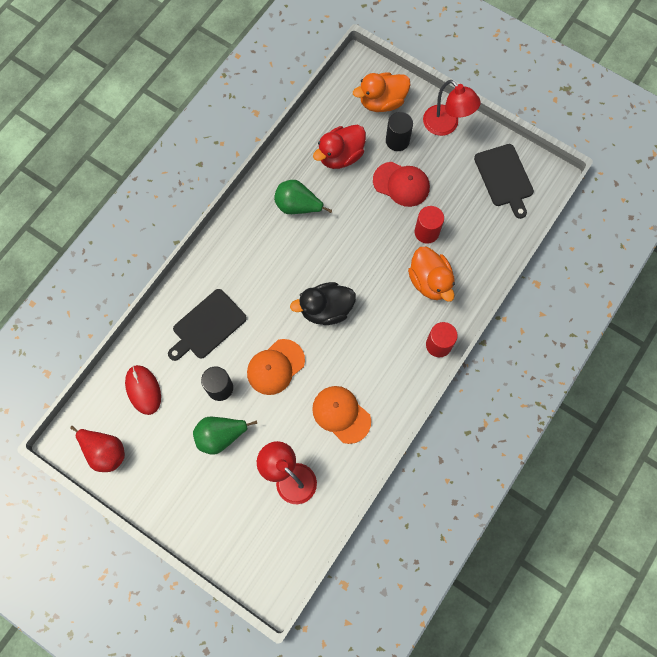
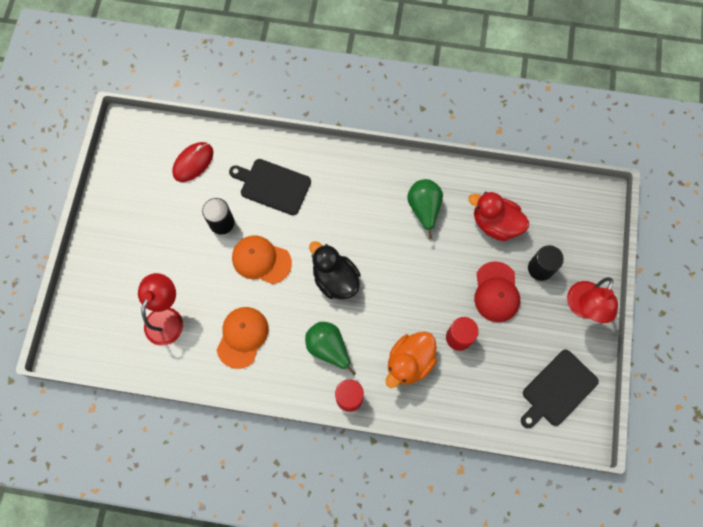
camera: 65 degrees right, 0 degrees up
red pear [70,426,125,472] -> none
green pear [193,417,257,455] -> green pear moved to [305,322,356,376]
orange duck [353,72,410,112] -> none

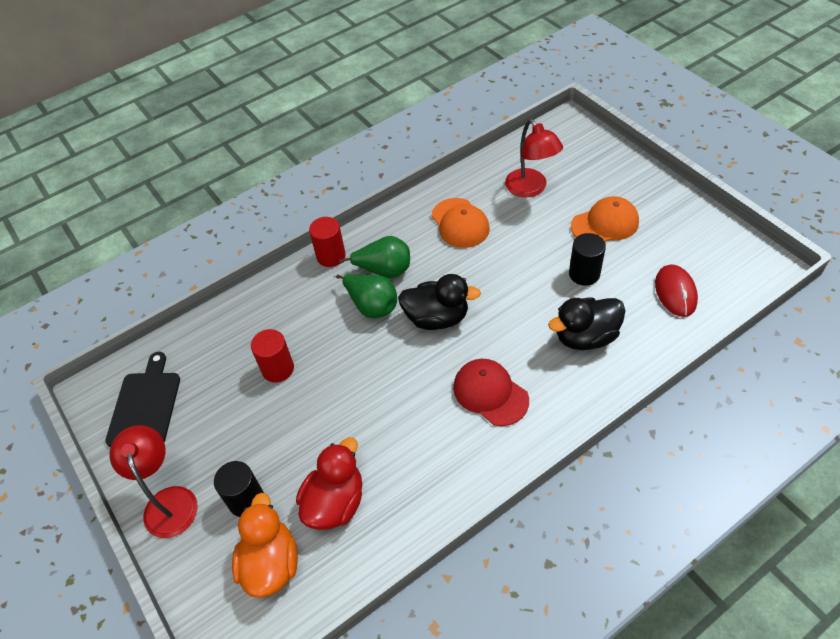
camera: 140 degrees right, 20 degrees down
black cutting board [229,159,311,215] -> black duck [548,297,625,350]
orange cap [232,236,292,284] -> orange cap moved to [571,196,639,242]
orange duck [386,332,437,388] -> orange duck moved to [232,493,298,598]
green pear [407,179,443,239] -> green pear moved to [336,274,397,318]
red duck [468,192,529,241] -> red duck turned 45 degrees counterclockwise [296,437,362,530]
red cap [474,261,520,322] -> red cap moved to [453,359,529,426]

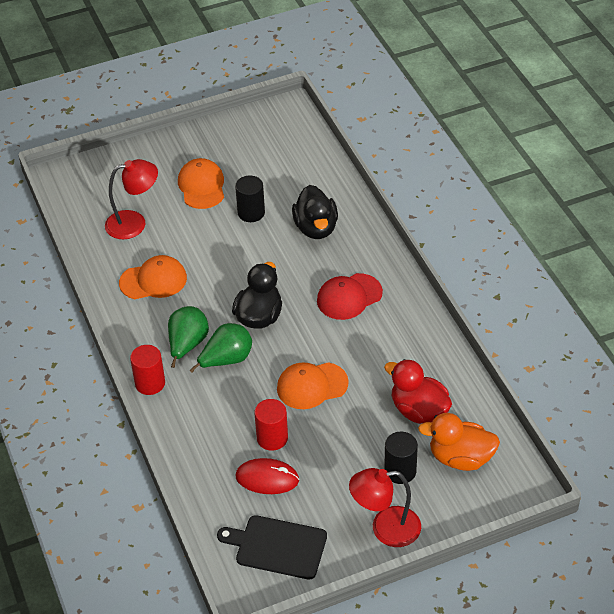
camera: 80 degrees left, 5 degrees down
red mouse [655,264,698,317] -> red mouse moved to [236,458,299,494]
none -> orange cap [277,362,349,409]

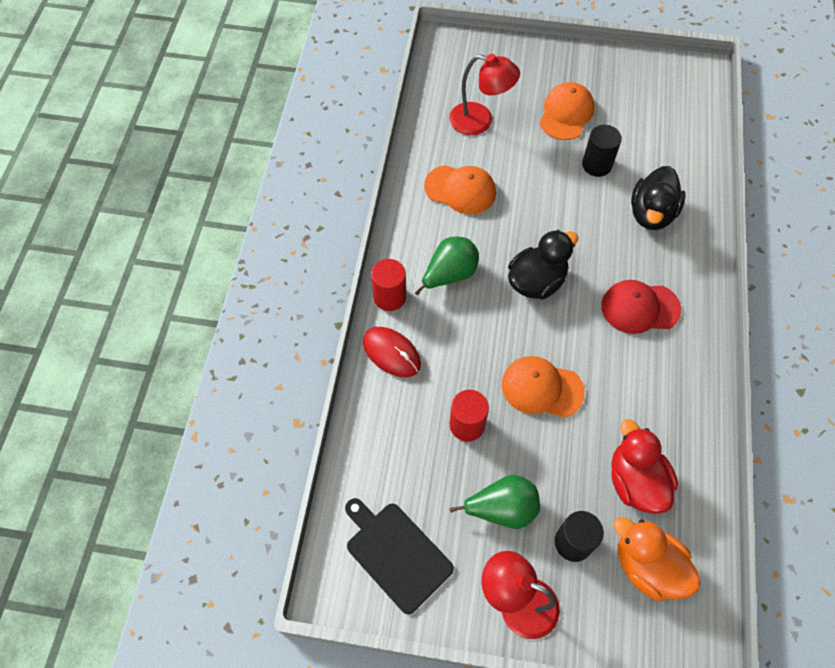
camera: 30 degrees right, 15 degrees up
green pear [189,323,252,373] -> green pear moved to [450,475,540,529]
red mouse [236,458,299,494] -> red mouse moved to [363,327,421,377]

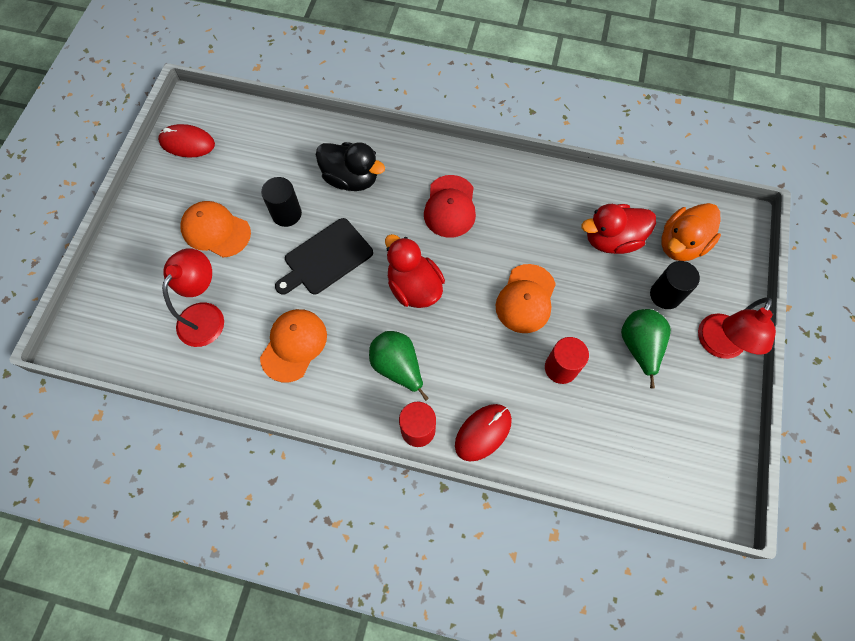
camera: 85 degrees left, 5 degrees up
black cutting board [345,498,454,614] -> black cutting board moved to [275,218,373,295]
black duck [508,230,578,300] -> red duck [385,234,445,308]
none -> red mouse [158,124,215,158]

